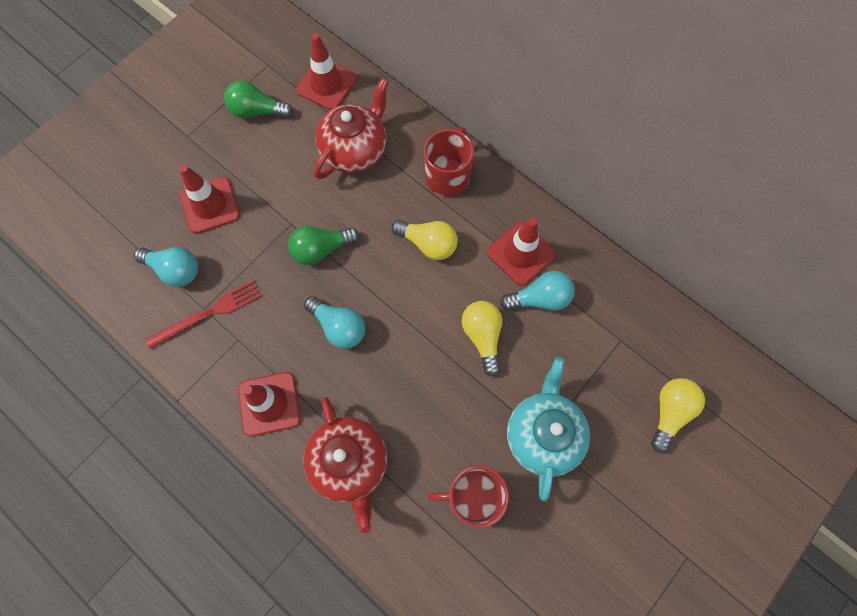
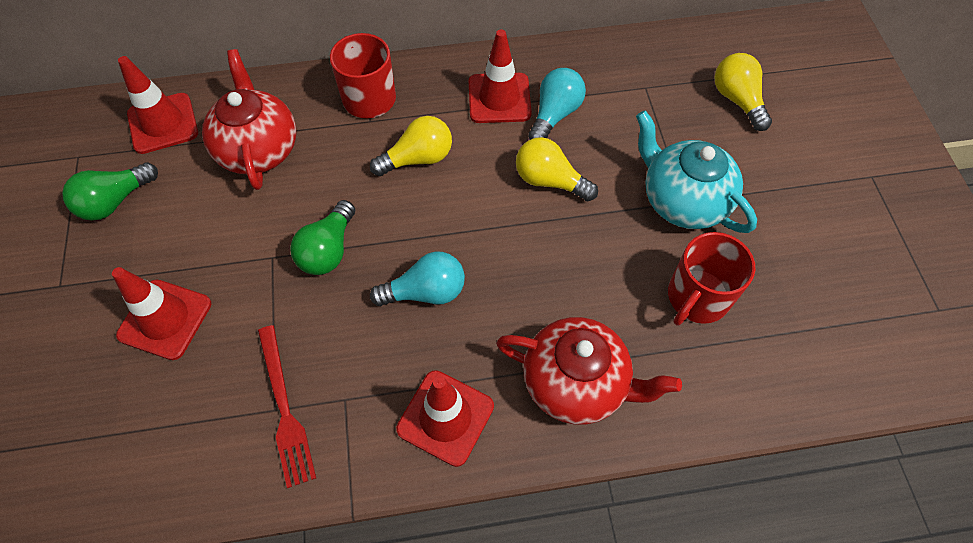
camera: 50 degrees left, 10 degrees down
turquoise light bulb [134,247,198,287] -> none
red fork [145,280,262,349] -> red fork turned 150 degrees clockwise [258,325,316,488]

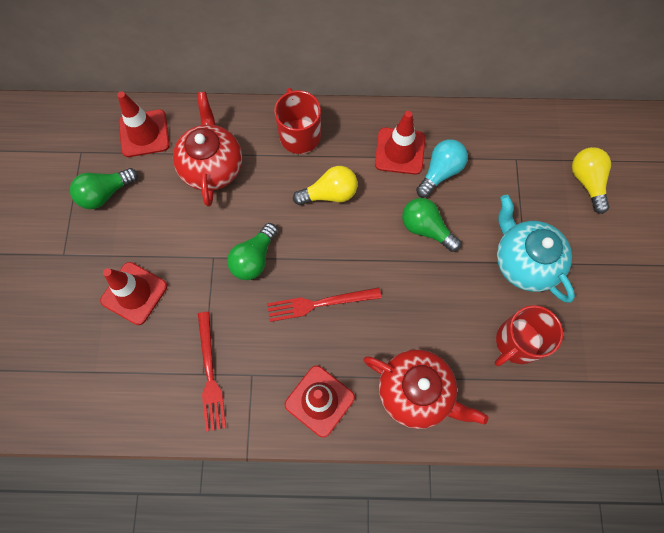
camera: 10 degrees right, 10 degrees up
turquoise light bulb [370,251,465,306] -> red fork [267,287,382,322]
yellow light bulb [516,137,598,201] -> green light bulb [402,198,461,252]

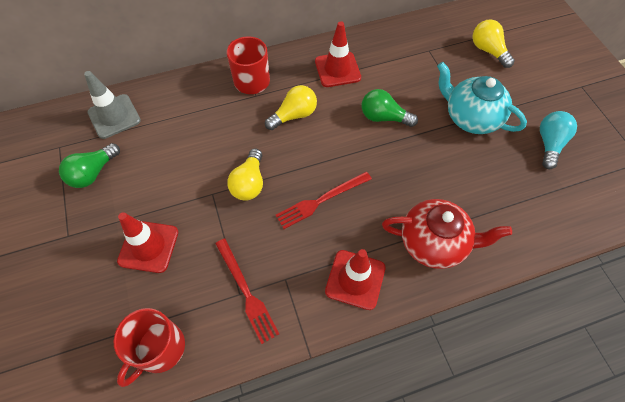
camera: 20 degrees left, 10 degrees down
red traffic cone [117,91,170,157] -> grey traffic cone [84,71,141,139]
red teapot [173,92,242,206] -> none
green light bulb [227,223,278,280] -> yellow light bulb [227,149,263,201]
turquoise light bulb [416,140,468,198] -> turquoise light bulb moved to [540,111,577,169]
red mug [495,305,563,366] -> red mug moved to [113,308,185,387]

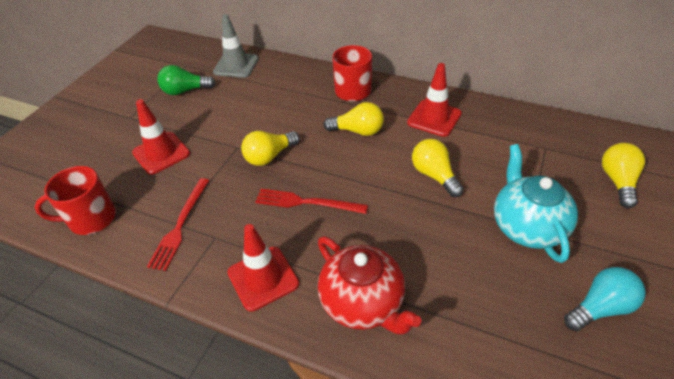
camera: 45 degrees right, 15 degrees down
green light bulb [362,89,418,127] -> yellow light bulb [412,139,464,197]

